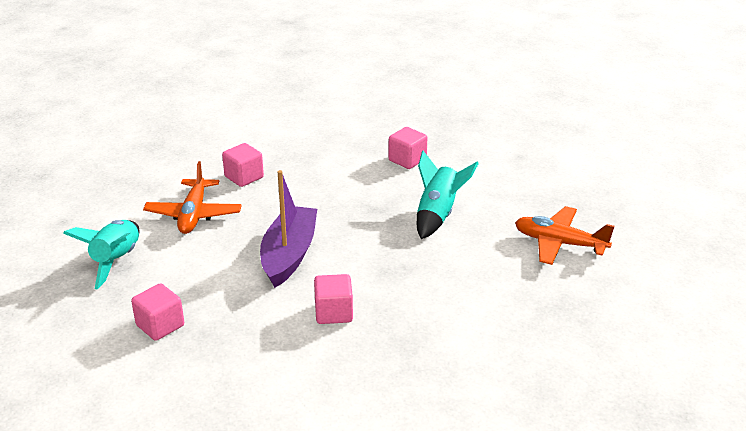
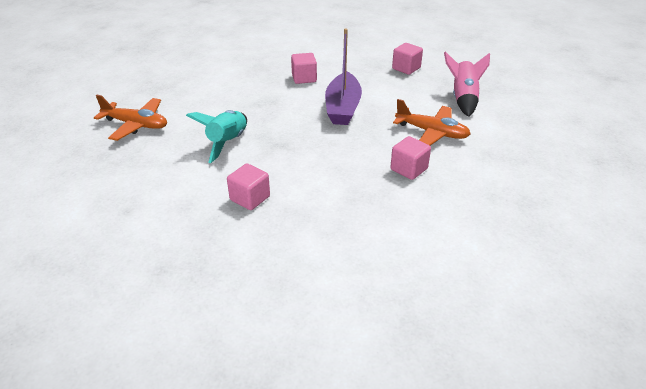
camera: 175 degrees right, 5 degrees up
turquoise rocket [63,220,140,289] -> pink rocket [444,51,490,117]
orange plane [143,161,242,234] -> orange plane turned 120 degrees clockwise [393,99,471,145]

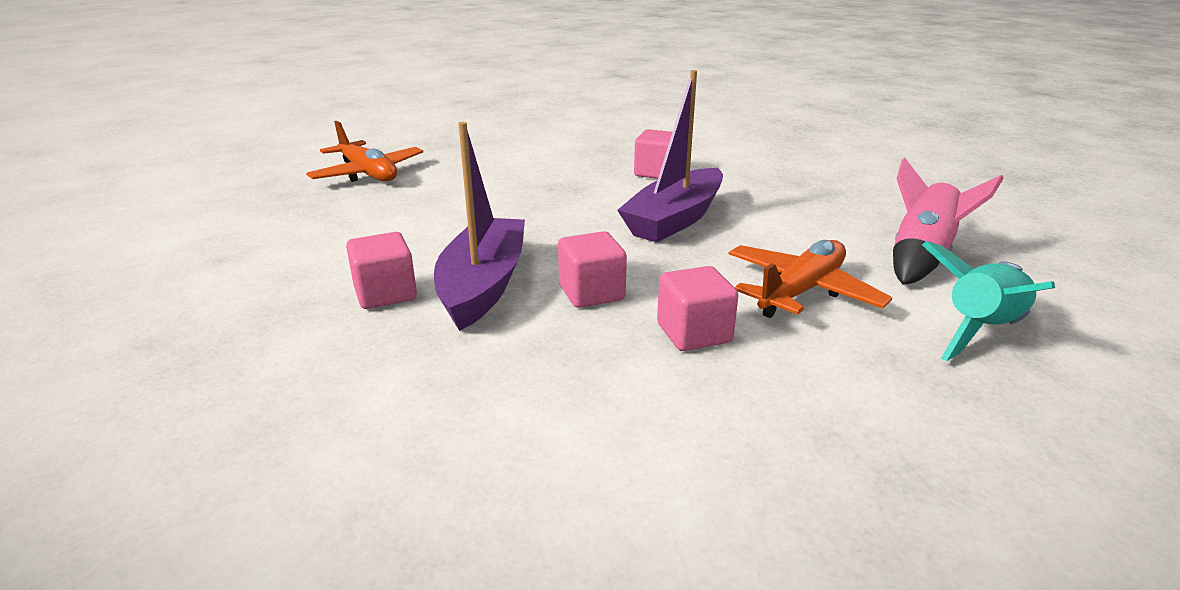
camera: 30 degrees right, 10 degrees down
turquoise rocket [186,110,247,163] -> turquoise rocket moved to [922,241,1055,361]
pink cube [392,43,423,75] -> pink cube moved to [558,231,627,308]
orange plane [393,99,471,145] -> orange plane turned 105 degrees counterclockwise [729,240,892,318]
none -> purple boat [434,122,525,331]

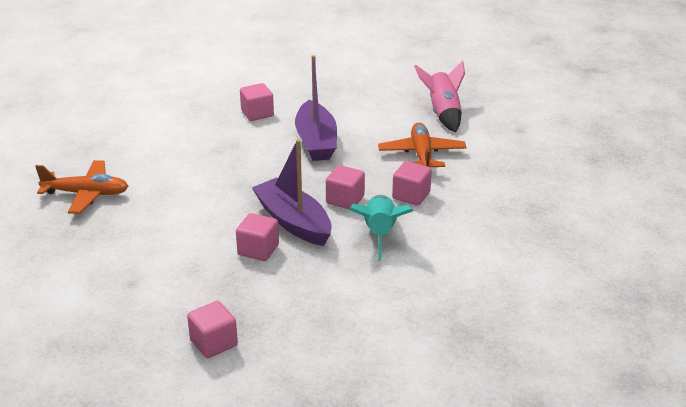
camera: 45 degrees left, 5 degrees up
turquoise rocket [922,241,1055,361] -> turquoise rocket moved to [349,195,413,261]
none -> pink cube [187,301,238,358]

